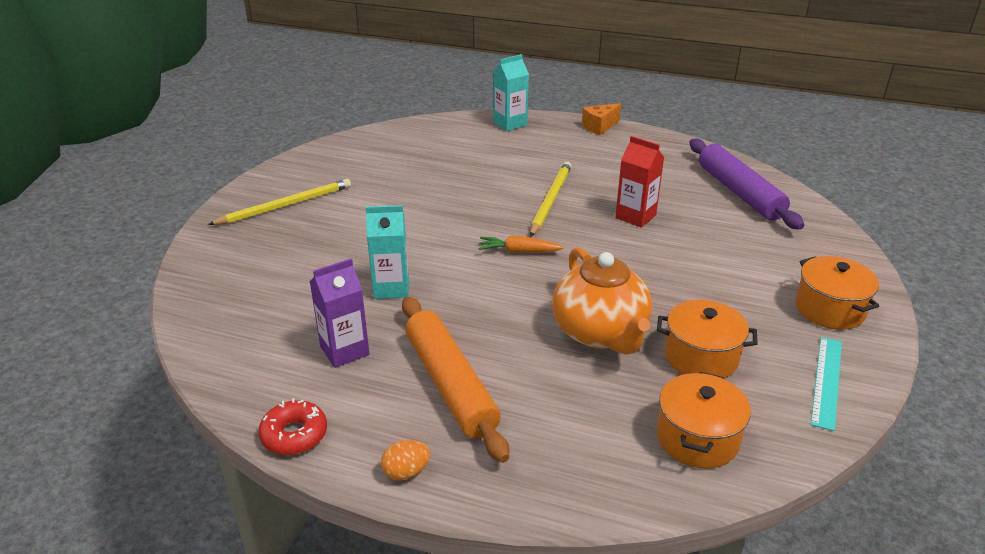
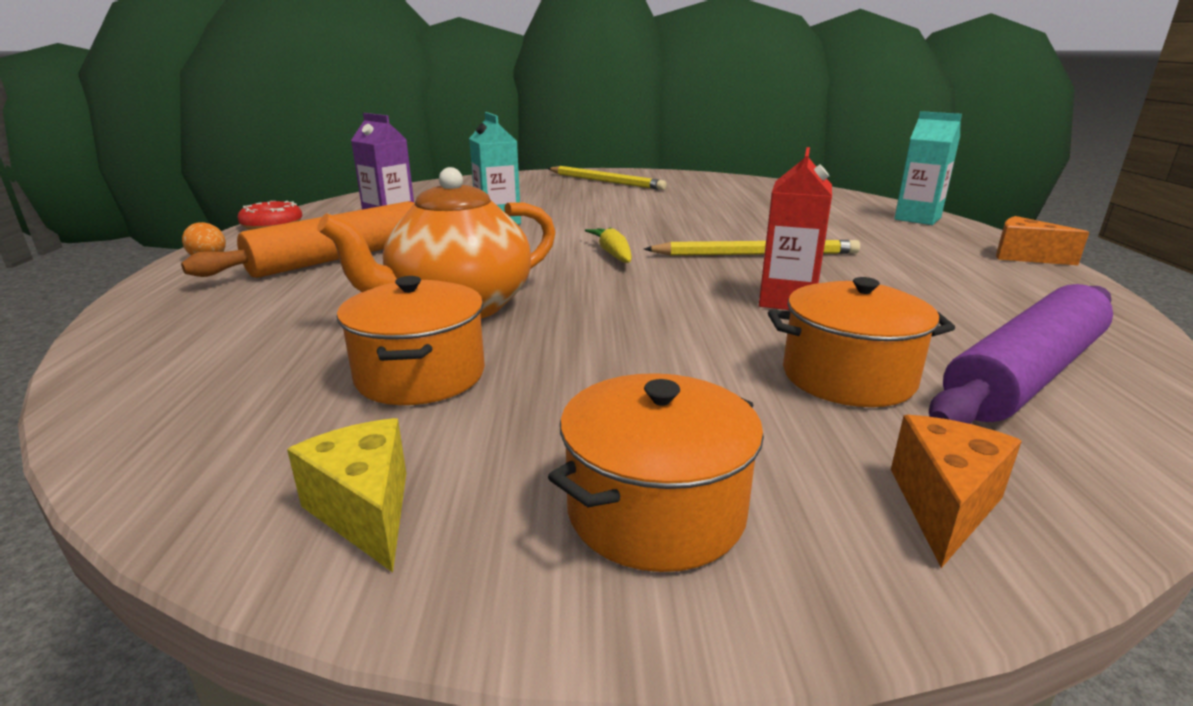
camera: 70 degrees right, 10 degrees down
orange carrot [478,236,564,253] -> yellow carrot [585,227,632,263]
orange pot [657,372,751,468] -> orange pot moved to [768,277,955,407]
turquoise ruler [811,337,842,431] -> yellow cheese [287,418,406,573]
none -> orange cheese [891,415,1022,568]

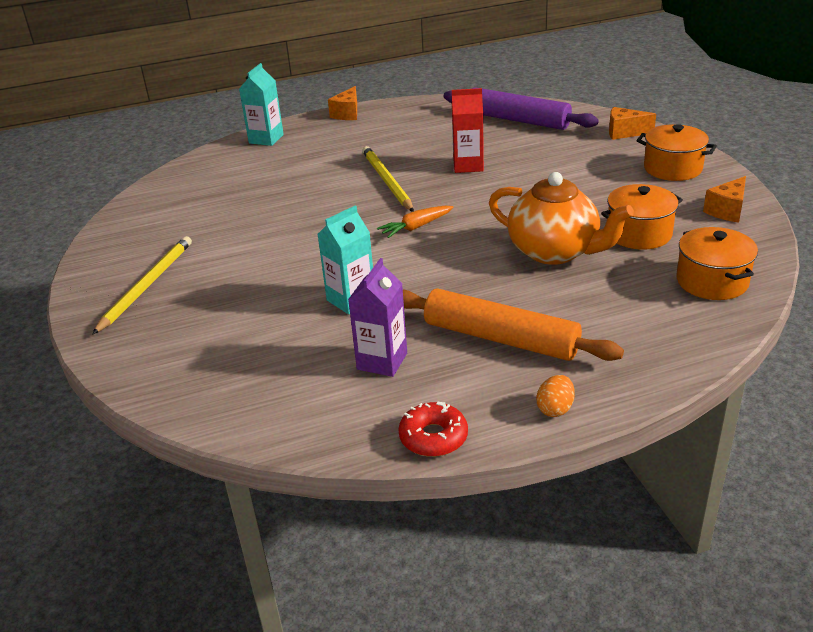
camera: 105 degrees left, 10 degrees up
yellow cheese [287,418,406,573] -> orange cheese [703,176,746,222]
yellow carrot [585,227,632,263] -> orange carrot [377,206,453,238]
orange pot [768,277,955,407] -> orange pot moved to [676,227,758,300]

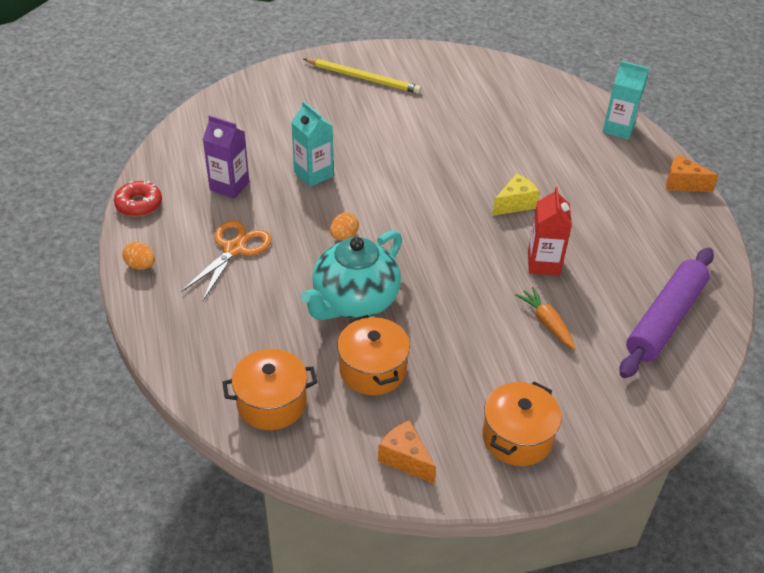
camera: 90 degrees right, 10 degrees up
yellow pencil [362,146,414,212] -> yellow cheese [492,173,540,216]
orange carrot [377,206,453,238] -> orange carrot moved to [515,287,576,350]
orange rolling pin [403,288,624,361] -> orange scissors [181,220,272,301]
orange teapot [489,172,634,265] -> turquoise teapot [301,230,402,320]
orange cheese [609,107,656,140] -> none
none -> orange egg [330,213,359,240]

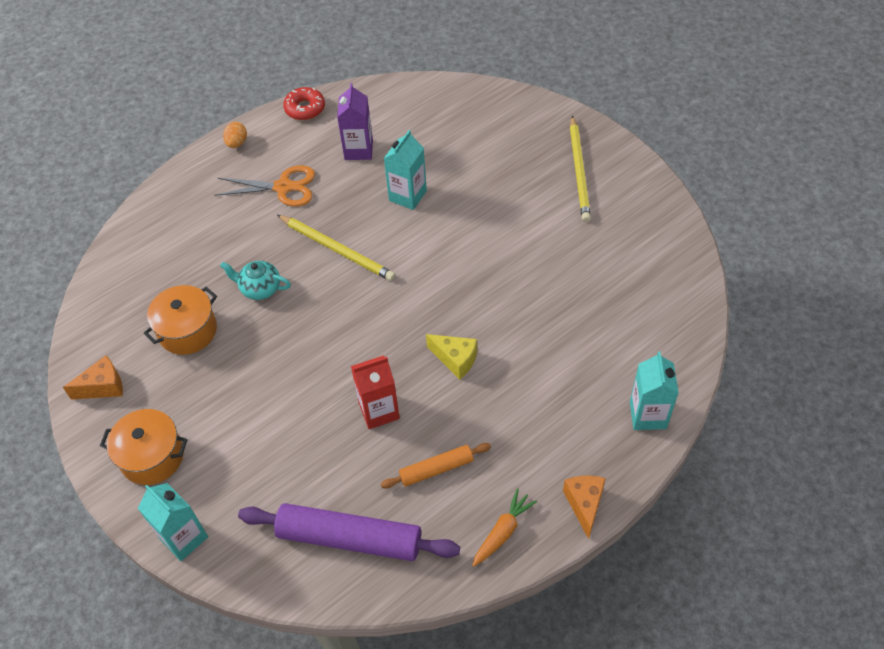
camera: 70 degrees right, 10 degrees up
orange pot [222,349,317,430] -> none
turquoise teapot [301,230,402,320] -> turquoise teapot [220,261,291,300], size x0.53
orange egg [330,213,359,240] -> yellow pencil [277,215,395,281]
orange cheese [378,420,436,483] -> orange cheese turned 45 degrees clockwise [63,355,123,400]
orange carrot [515,287,576,350] -> orange carrot moved to [472,488,537,567]
none -> turquoise carton [138,483,208,561]
none -> orange rolling pin [380,443,491,489]

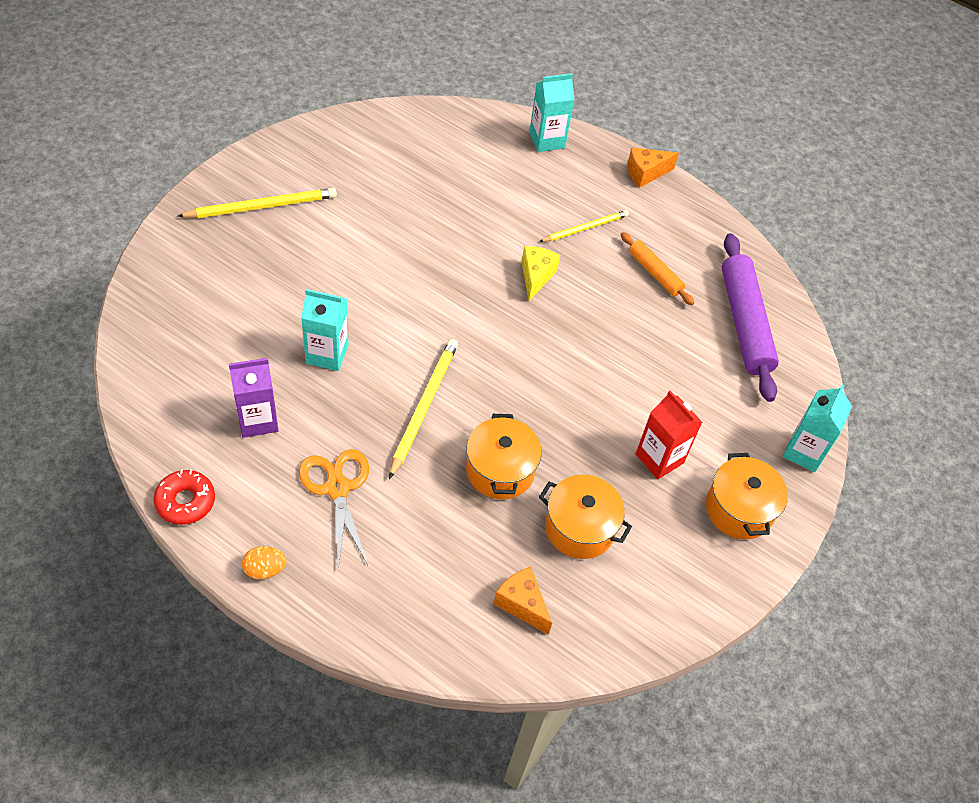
camera: 115 degrees left, 0 degrees up
orange cheese [63,355,123,400] -> orange cheese moved to [494,567,552,635]
turquoise teapot [220,261,291,300] -> orange pot [466,414,542,499]
red carton [351,355,400,429] -> red carton moved to [636,391,702,479]
orange carrot [472,488,537,567] -> none
none -> yellow pencil [539,210,629,242]

